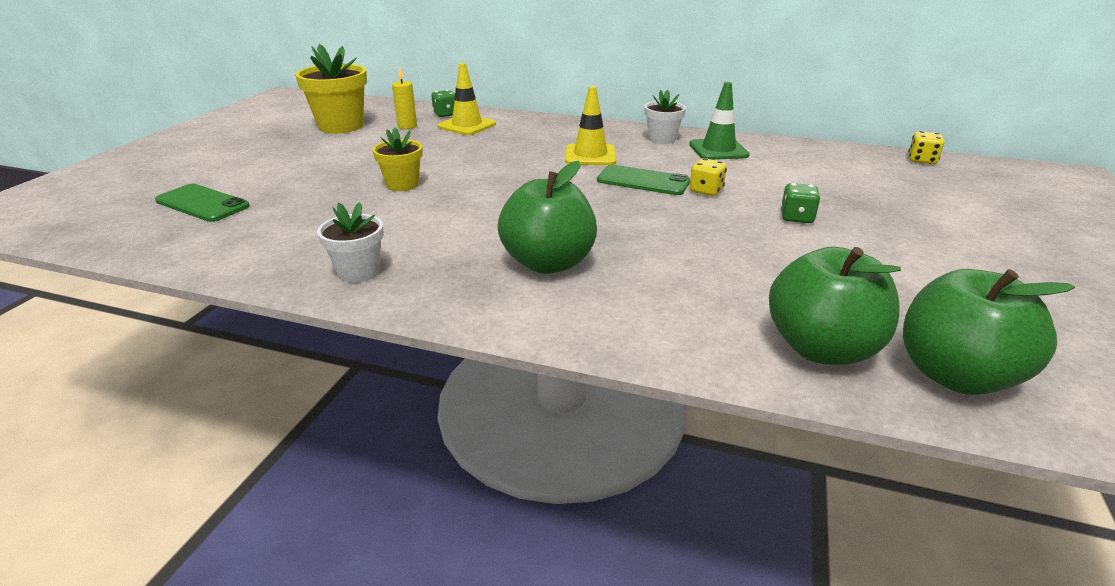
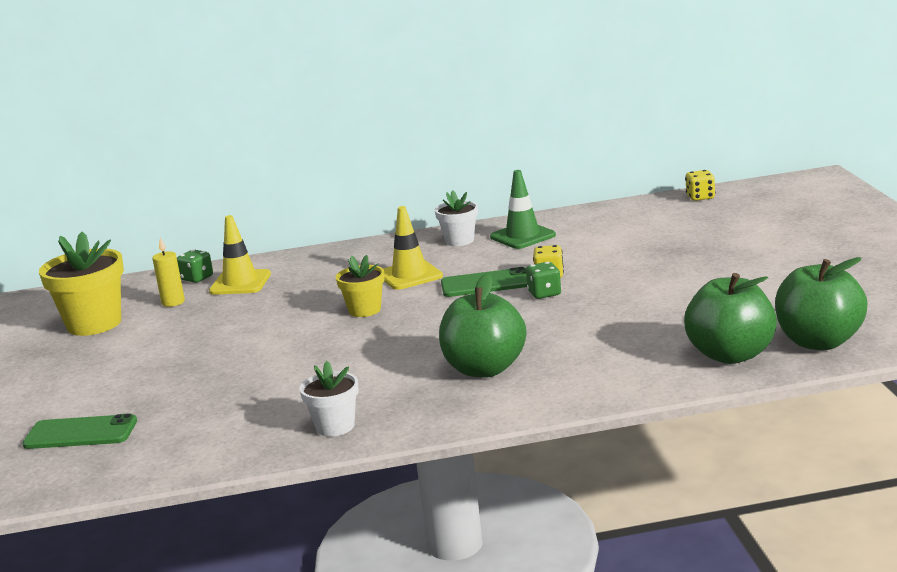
camera: 25 degrees left, 10 degrees down
yellow flower pot [372,128,423,191] -> yellow flower pot moved to [336,255,385,317]
green dice [781,183,821,223] -> green dice moved to [526,262,561,299]

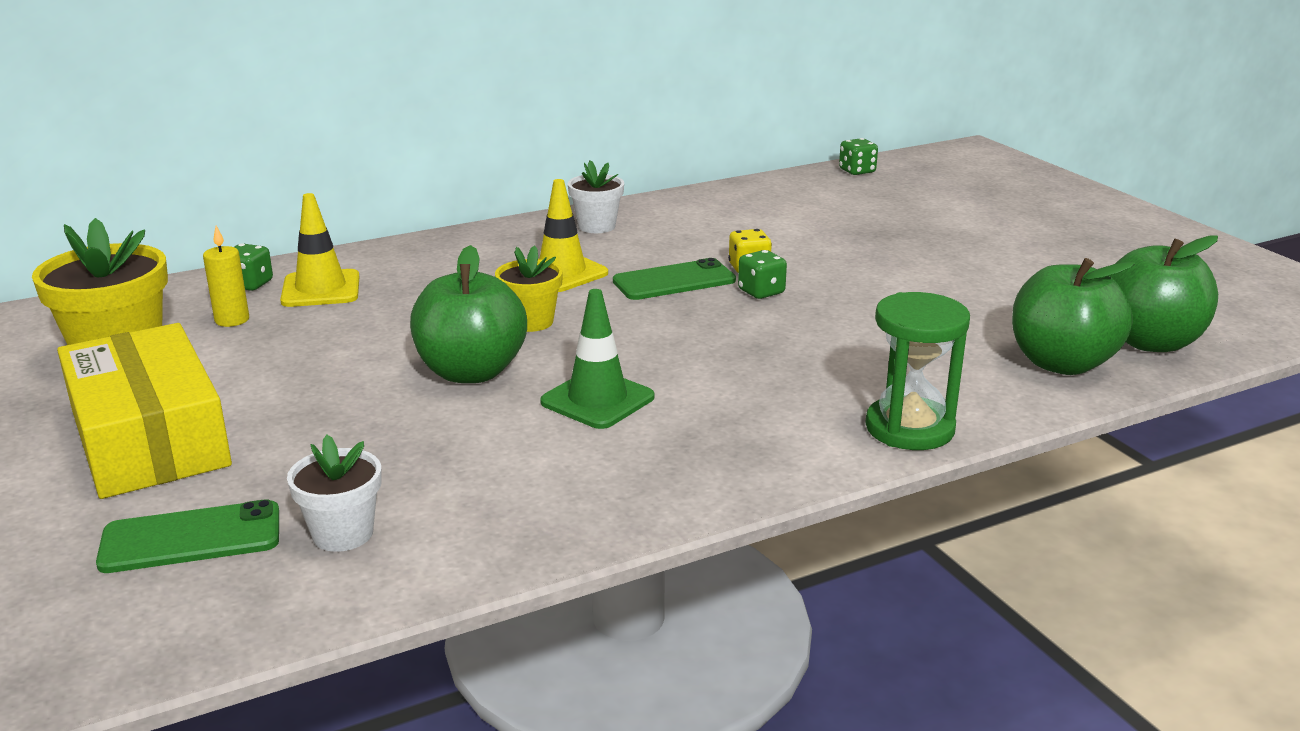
camera: 20 degrees left, 5 degrees up
white flower pot [300,361,359,436] -> white flower pot moved to [287,435,382,552]
green apple [439,273,526,378] -> green apple moved to [410,245,527,383]
green traffic cone [490,170,556,249] -> green traffic cone moved to [540,289,654,429]
yellow dice [685,170,715,201] -> green dice [839,138,878,175]
none -> yellow box [57,323,232,499]
none -> green hourglass [865,292,970,450]

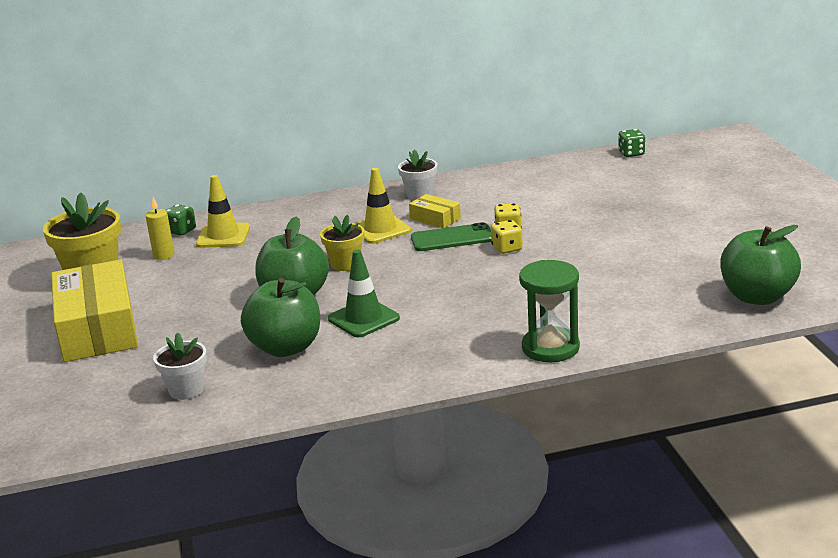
camera: 15 degrees right, 0 degrees up
green phone [96,499,279,573] -> none
green dice [738,250,787,299] -> yellow dice [491,220,523,254]
green apple [1012,258,1135,375] -> green apple moved to [241,278,320,357]
none -> yellow box [409,194,461,228]

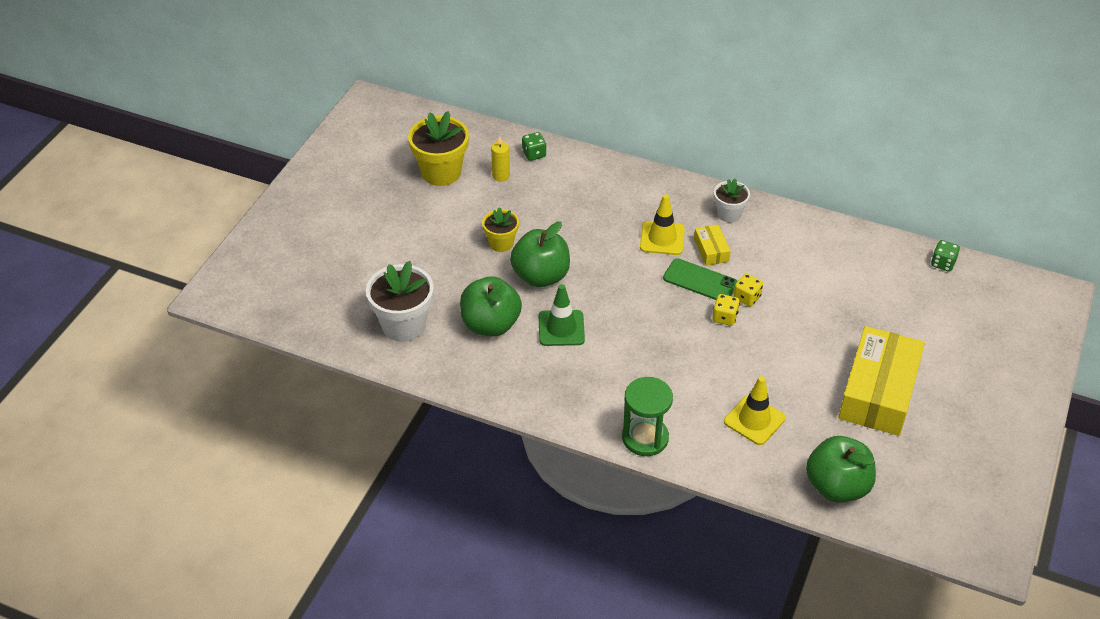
camera: 35 degrees right, 20 degrees up
yellow box [51,259,138,362] -> yellow box moved to [838,326,925,436]
white flower pot [153,332,207,400] -> white flower pot [366,261,434,342], size x1.71
yellow traffic cone [196,175,250,248] -> yellow traffic cone moved to [724,376,786,445]
yellow flower pot [320,215,364,271] -> yellow flower pot moved to [482,207,519,252]

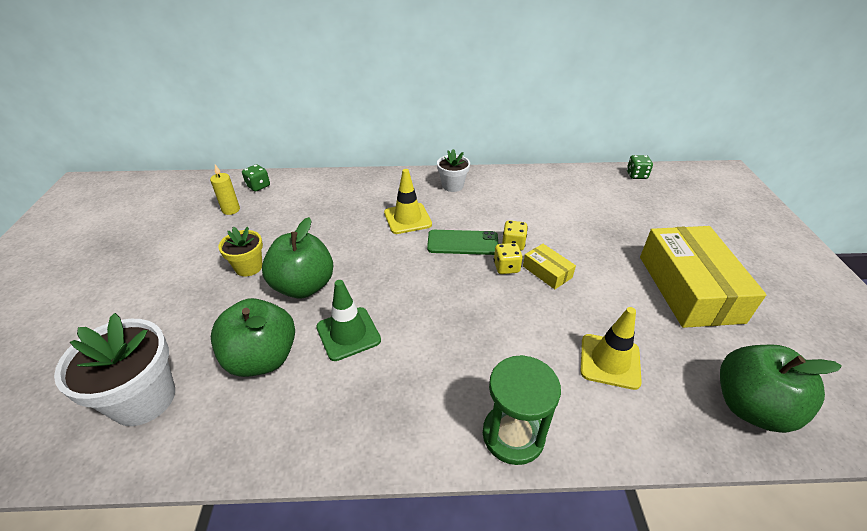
camera: 25 degrees left, 5 degrees down
yellow flower pot [408,111,469,186] -> none
yellow box [694,225,731,266] -> yellow box moved to [523,244,576,289]

